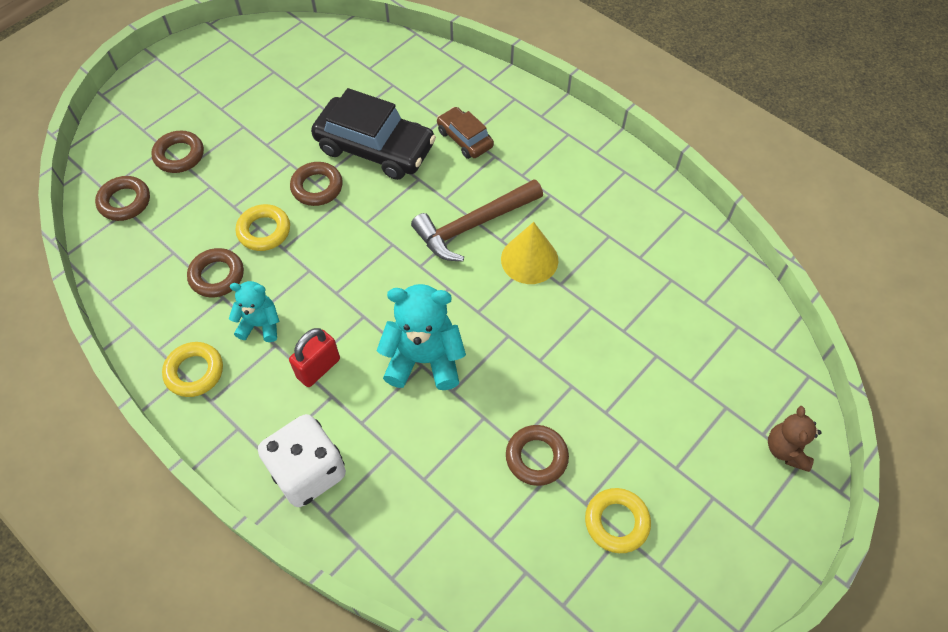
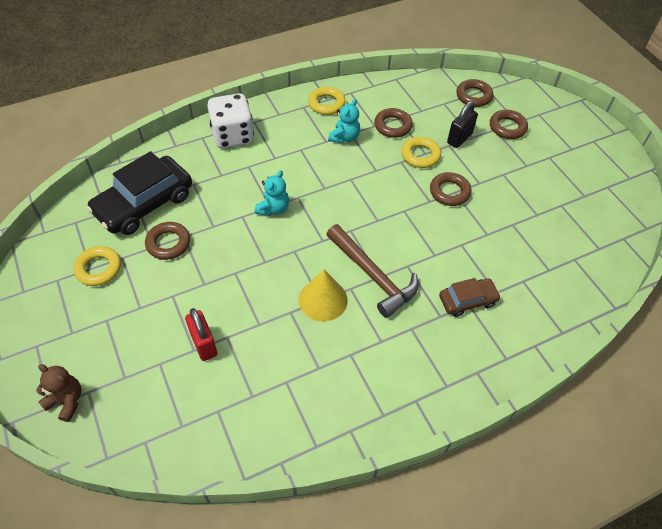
camera: 110 degrees right, 5 degrees down
red padlock [289,328,340,387] -> red padlock moved to [185,308,217,361]
black car [311,88,436,180] -> black car moved to [87,151,192,235]
turquoise teddy bear [376,284,466,390] -> turquoise teddy bear [255,170,289,216], size x0.59
brown hammer [411,179,543,262] -> brown hammer turned 150 degrees clockwise [326,224,419,318]
none -> black padlock [447,101,478,148]

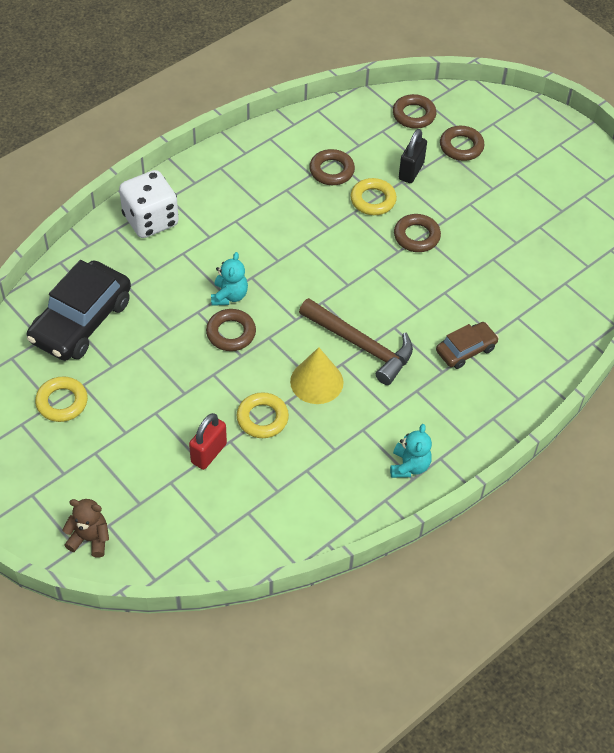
camera: 15 degrees left, 0 degrees up
brown ring [145,222,190,260] -> brown ring moved to [206,309,256,351]
red padlock [185,308,217,361] -> red padlock turned 75 degrees clockwise [189,413,227,470]
yellow ring [308,87,346,115] -> yellow ring moved to [236,392,289,438]
turquoise teddy bear [328,99,360,143] -> turquoise teddy bear moved to [390,424,432,478]

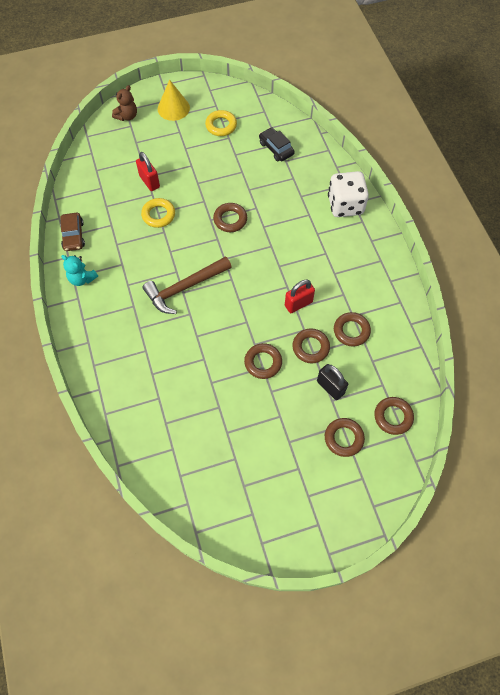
camera: 115 degrees right, 10 degrees up
black car [27,260,131,361] -> black car [259,127,295,161], size x0.54
turquoise teddy bear [211,252,248,306] -> none
yellow cone [290,347,344,404] -> yellow cone moved to [158,80,190,121]
yellow ring [350,178,397,215] -> brown ring [292,328,330,363]
brown car [436,322,499,369] -> brown car moved to [60,213,85,251]
none -> red padlock [285,279,315,313]

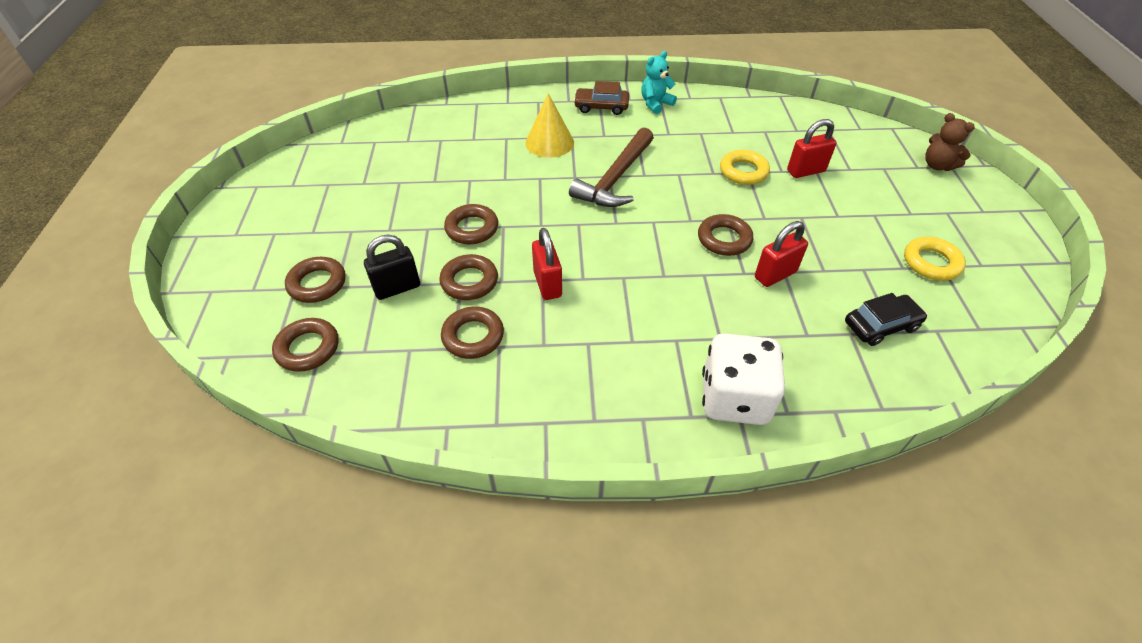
camera: 105 degrees right, 15 degrees down
brown car [60,213,85,251] -> brown car moved to [574,81,629,115]
brown hammer [143,256,232,314] -> brown hammer turned 135 degrees counterclockwise [569,128,654,207]
yellow cone [158,80,190,121] -> yellow cone moved to [525,93,574,158]
none -> red padlock [755,221,808,287]

